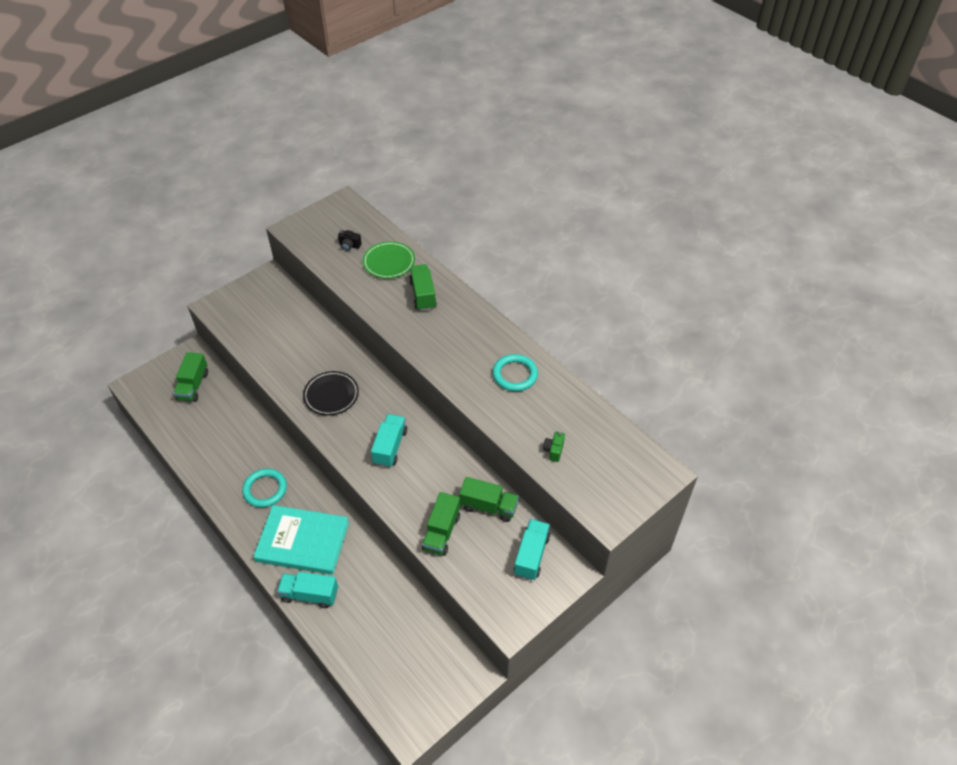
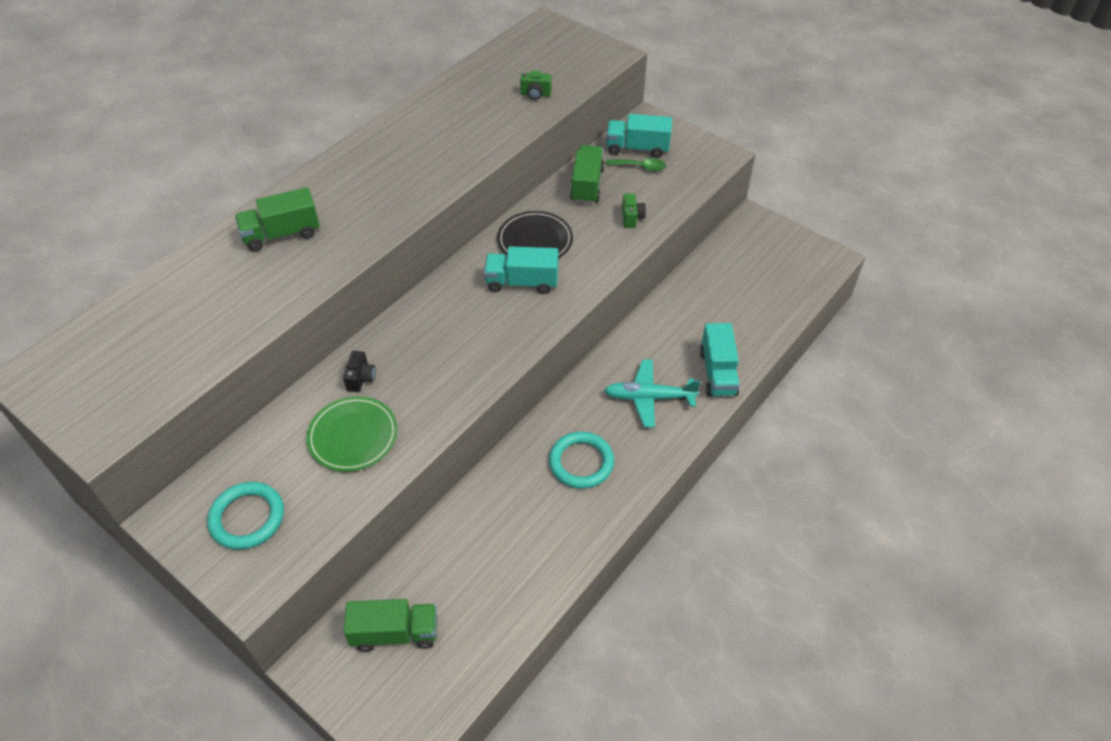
camera: 100 degrees left, 0 degrees up
turquoise book [253,505,349,575] -> turquoise plane [604,359,701,428]
black plate [303,371,359,416] -> black plate moved to [497,211,573,259]
black camera [338,230,362,251] -> black camera moved to [343,351,376,392]
green plate [363,241,415,279] -> green plate moved to [306,396,398,472]
green truck [422,492,460,556] -> green camera [622,193,646,228]
turquoise ring [492,354,538,391] -> turquoise ring moved to [207,482,284,550]
none -> green spoon [606,158,666,171]

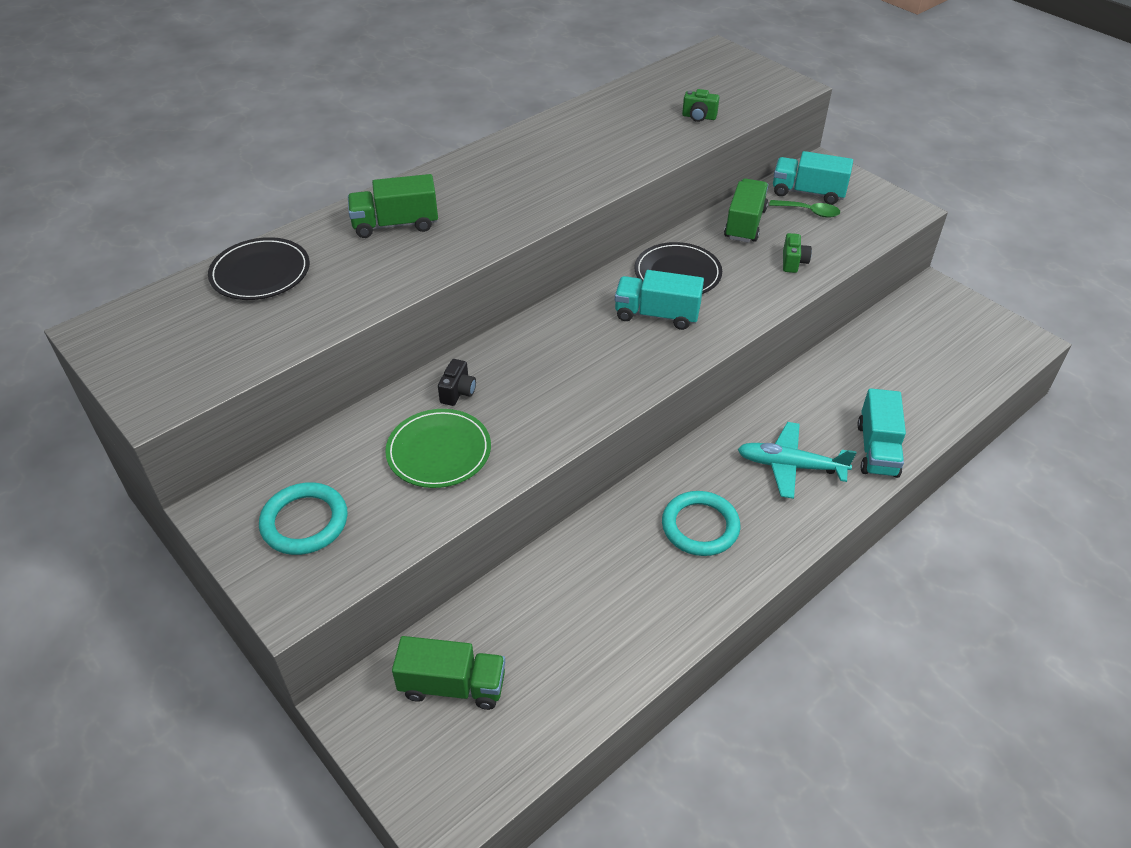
camera: 10 degrees right, 5 degrees down
none -> black plate [208,237,310,300]

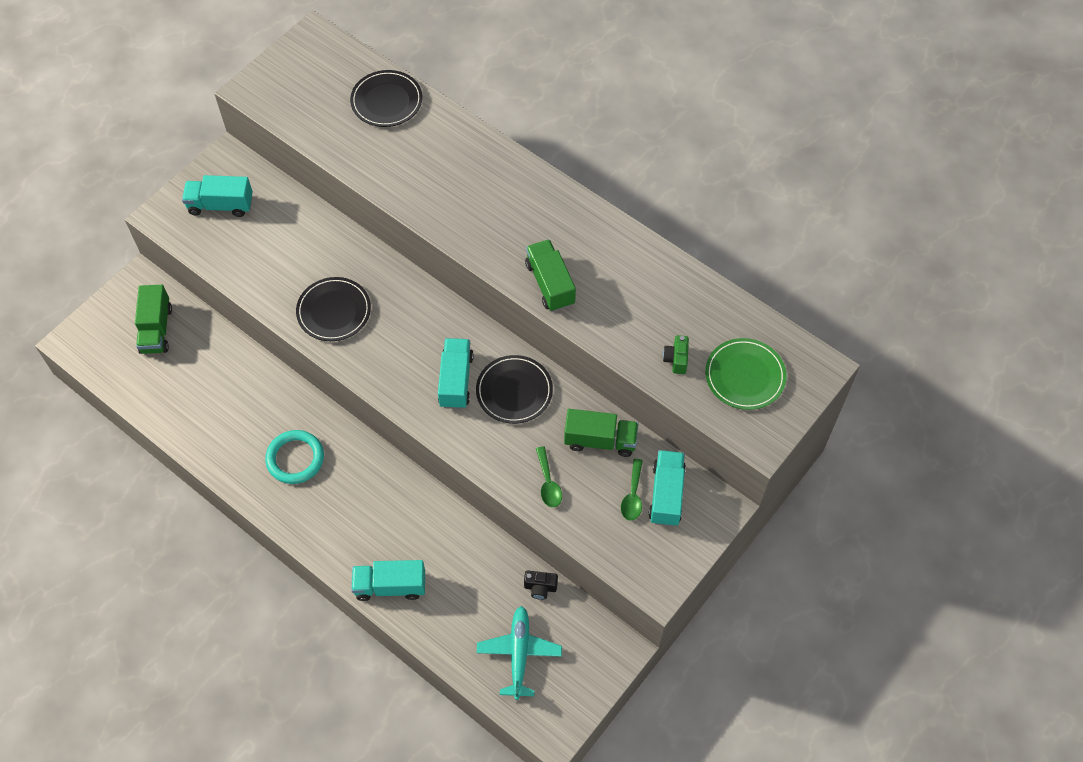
camera: 80 degrees right, 15 degrees up
turquoise ring [259,482,348,555] -> turquoise truck [182,175,253,217]
green truck [348,174,438,238] -> green truck moved to [525,239,576,312]
green plate [385,409,491,488] -> green plate moved to [705,338,786,410]
black camera [438,359,476,406] -> black camera moved to [524,570,558,600]
turquoise plane [737,422,856,499] -> turquoise plane moved to [477,606,562,700]
green camera [783,233,812,273] -> green spoon [536,446,562,507]
none -> black plate [296,277,371,341]

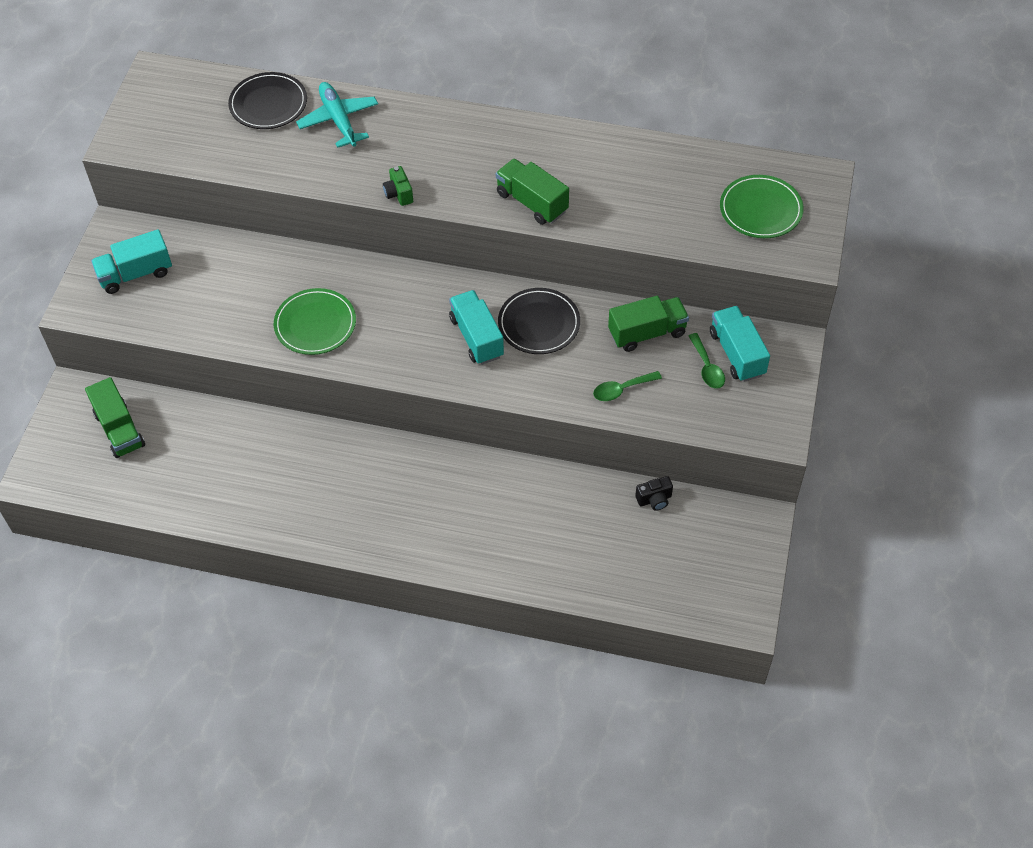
camera: 25 degrees left, 5 degrees down
turquoise ring [265,430,324,484] -> none
black plate [296,277,371,341] -> green plate [274,288,356,355]
turquoise truck [351,560,425,601] -> none
turquoise plane [477,606,562,700] -> turquoise plane moved to [296,82,378,148]
green spoon [536,446,562,507] -> green spoon turned 105 degrees clockwise [593,371,662,401]
green camera [663,335,689,374] -> green camera moved to [383,166,413,206]

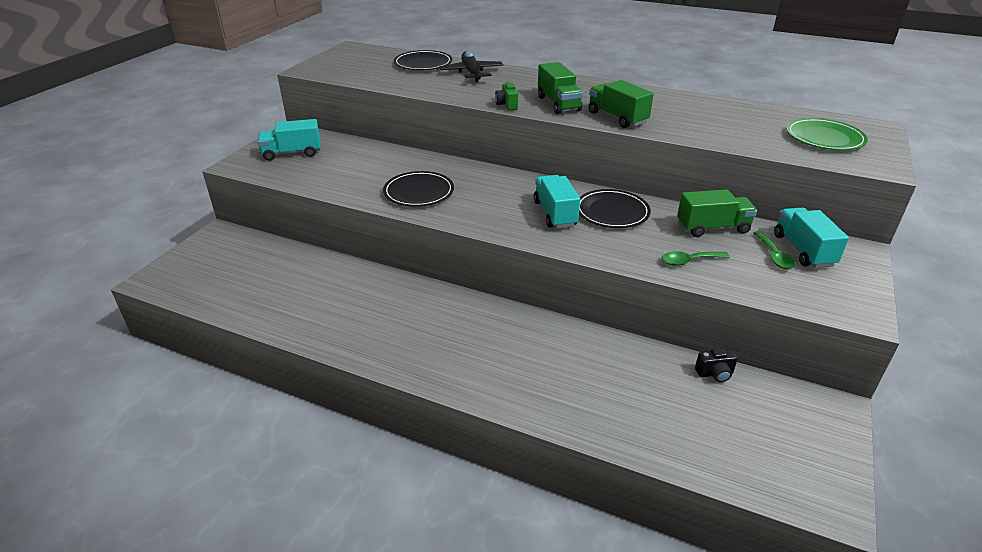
camera: 10 degrees right, 20 degrees down
green truck [85,377,145,458] -> green truck moved to [538,62,583,114]
green plate [274,288,356,355] -> black plate [383,171,454,207]
turquoise plane [296,82,378,148] -> black plane [439,51,503,82]

